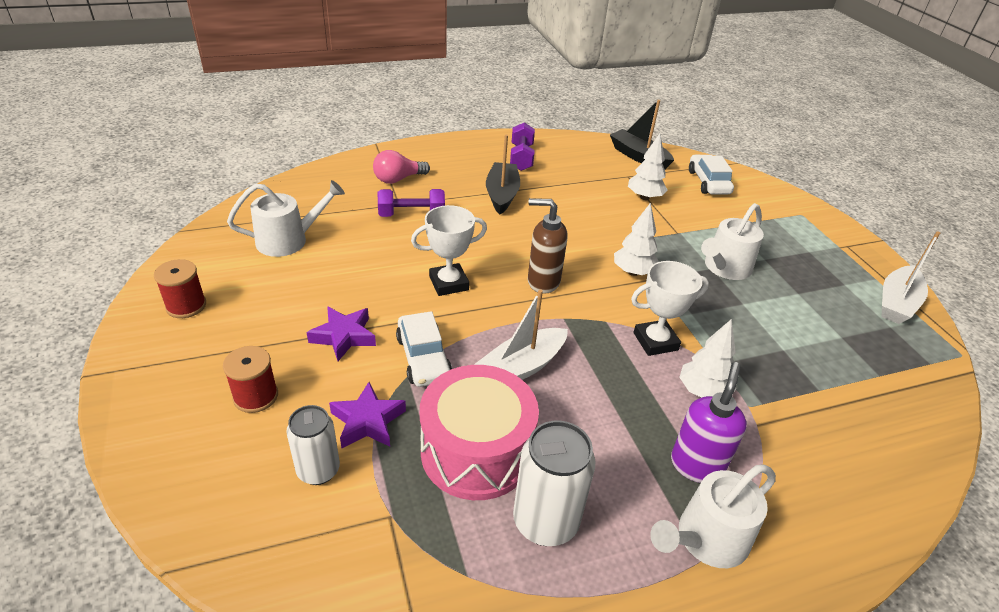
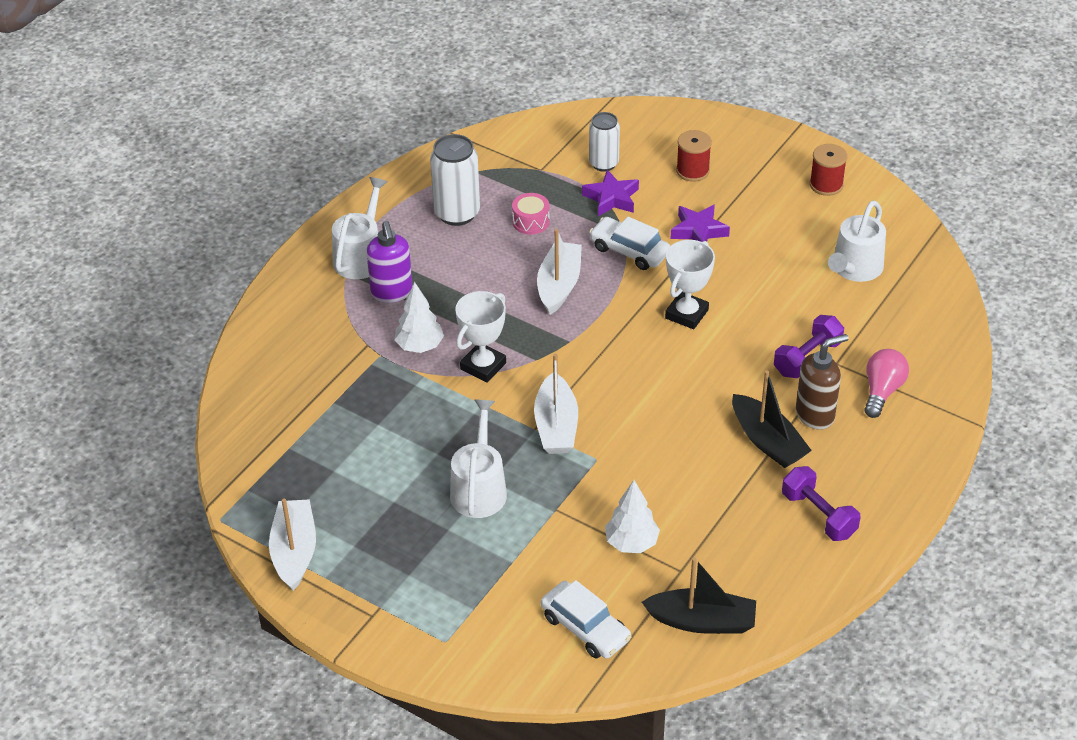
camera: 145 degrees right, 5 degrees up
pink drum [420,365,539,500] -> pink drum [512,193,550,235], size x0.44
brown soap dispenser [528,198,567,294] -> brown soap dispenser moved to [796,334,849,430]
white tree [614,203,659,276] -> white boat [534,354,578,454]

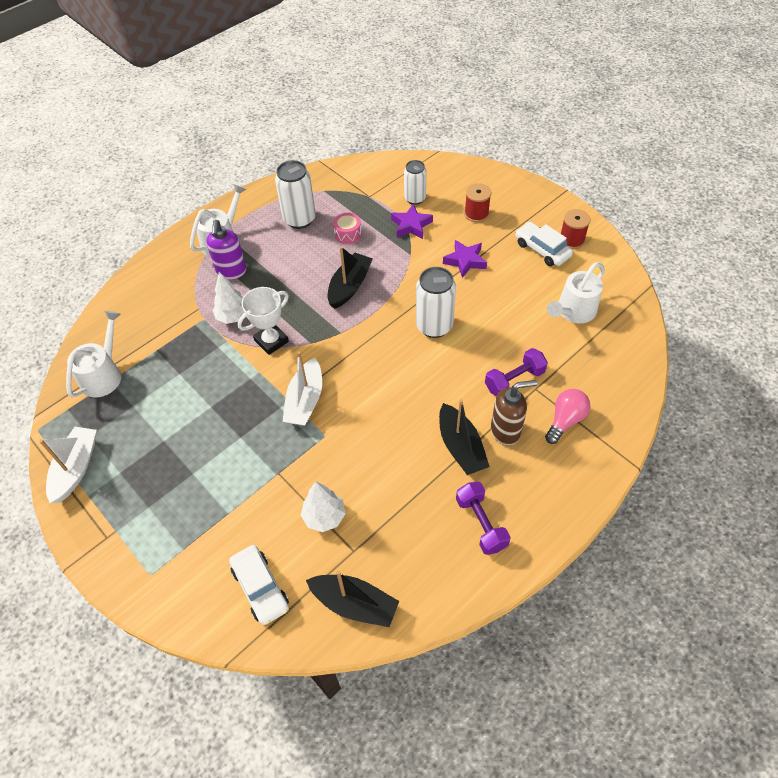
camera: 15 degrees right, 10 degrees up
white watering can [450,400,507,518] -> white watering can moved to [66,311,121,398]
white boat [537,229,582,315] -> black boat [328,246,372,309]
white car [589,217,670,270] -> white car moved to [516,222,573,266]
white trophy [665,240,715,329] -> white can [416,267,456,338]

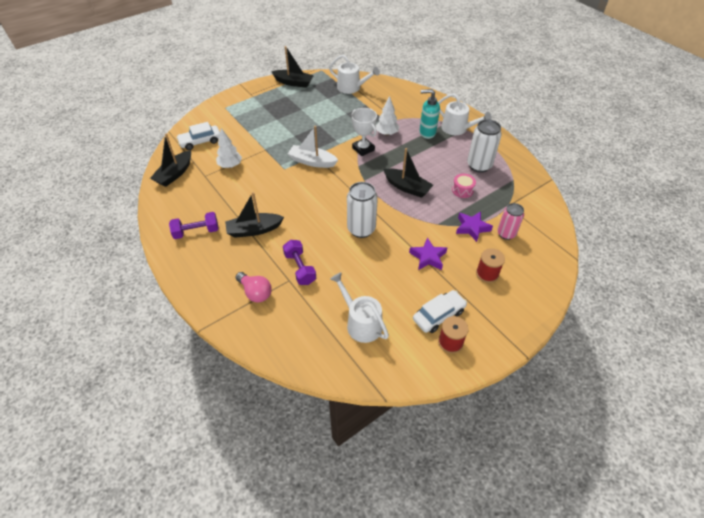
camera: 95 degrees right, 5 degrees down
white boat [39,427,97,503] -> black boat [271,46,314,88]
purple soap dispenser [206,220,246,280] -> turquoise soap dispenser [419,89,440,139]
white can [404,160,427,205] -> pink can [497,203,524,240]
brown soap dispenser [491,380,537,446] -> none

